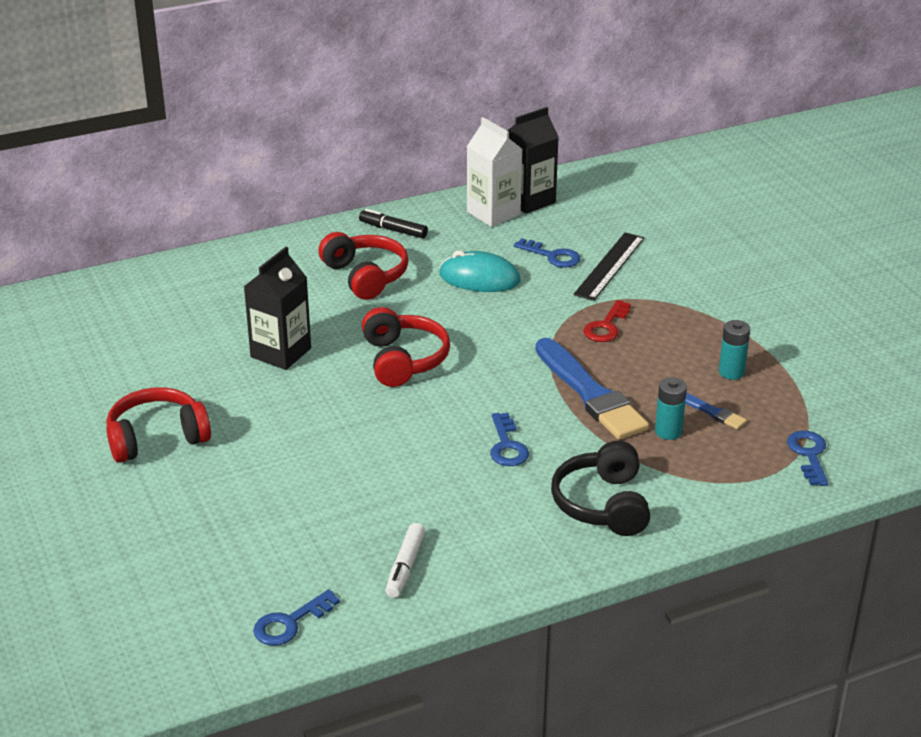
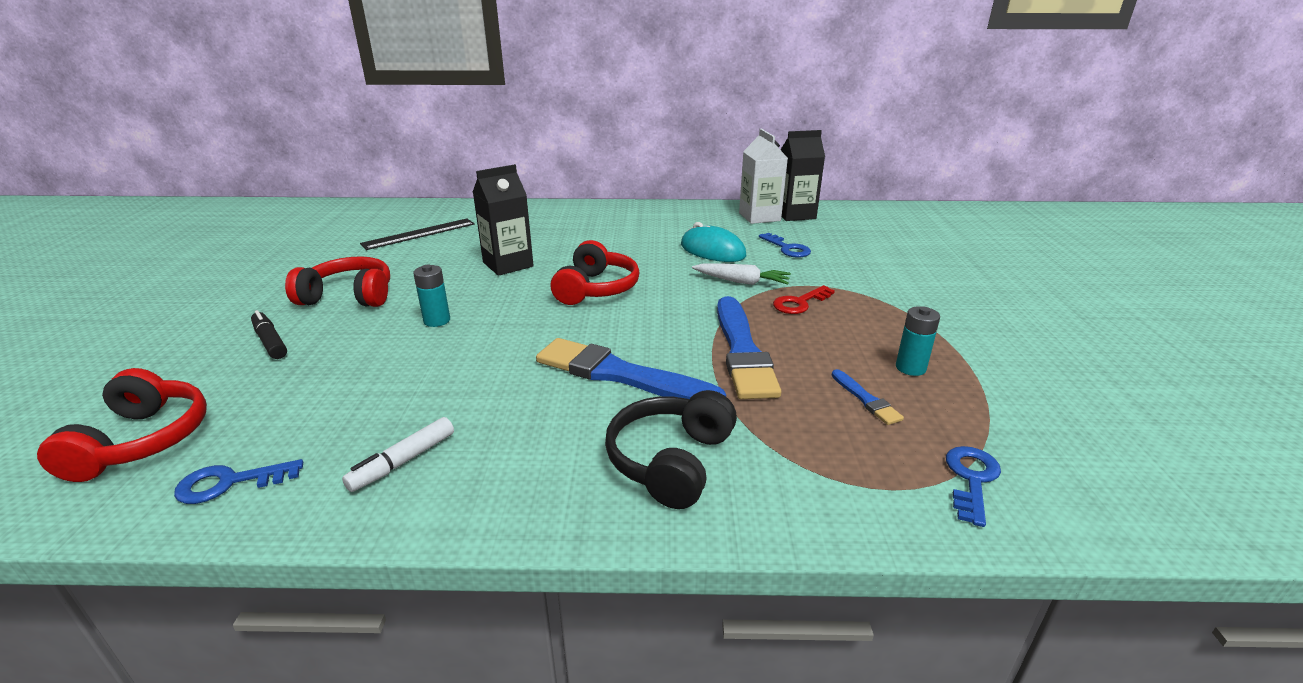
camera: 25 degrees right, 5 degrees down
red headphones [318,232,409,300] -> red headphones moved to [37,368,207,482]
black marker [359,209,428,238] -> black marker moved to [251,310,287,359]
blue key [490,413,529,466] -> blue brush [536,338,726,399]
black ruler [573,232,644,301] -> black ruler moved to [360,218,475,250]
turquoise battery [655,377,687,440] -> turquoise battery moved to [413,265,450,327]
none -> white carrot [692,263,791,285]

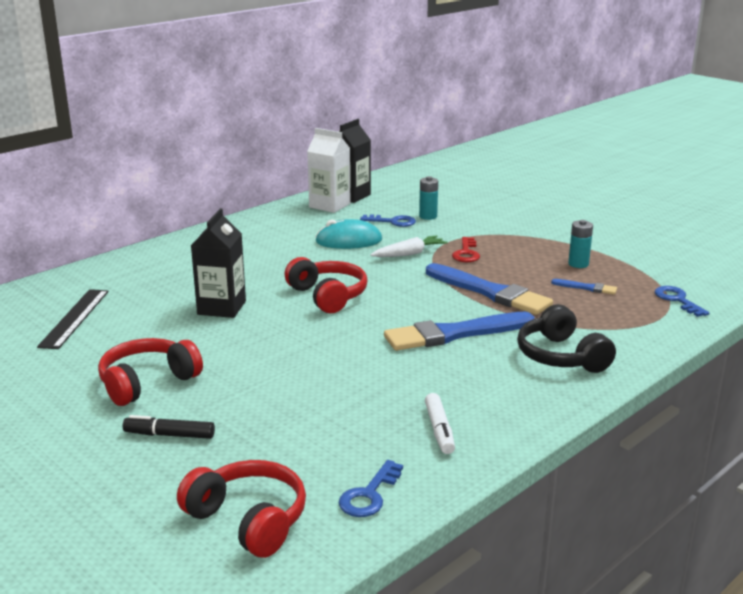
camera: 45 degrees left, 5 degrees down
turquoise battery [413,265,450,327] -> turquoise battery moved to [419,176,438,220]

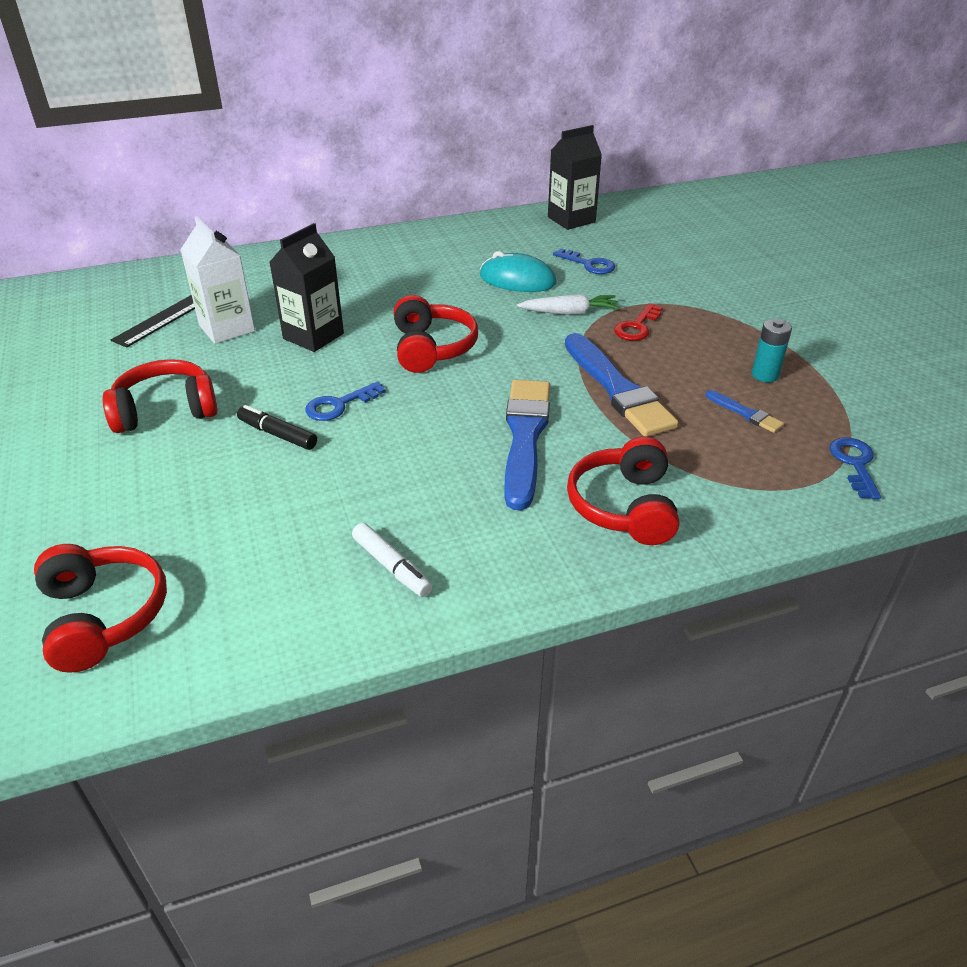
camera: 25 degrees right, 15 degrees up
black marker [123,415,215,439] -> black marker moved to [237,405,317,450]
white carton [307,128,350,213] -> white carton moved to [180,216,255,344]
blue key [339,460,403,517] -> blue key moved to [305,381,386,421]
blue brush [384,312,534,351] -> blue brush turned 90 degrees clockwise [504,379,550,510]
turquoise battery [419,176,438,220] -> none
white marker [425,393,455,454] -> white marker turned 60 degrees counterclockwise [352,523,433,597]
black headphones [517,304,616,373] -> red headphones [567,437,679,545]

